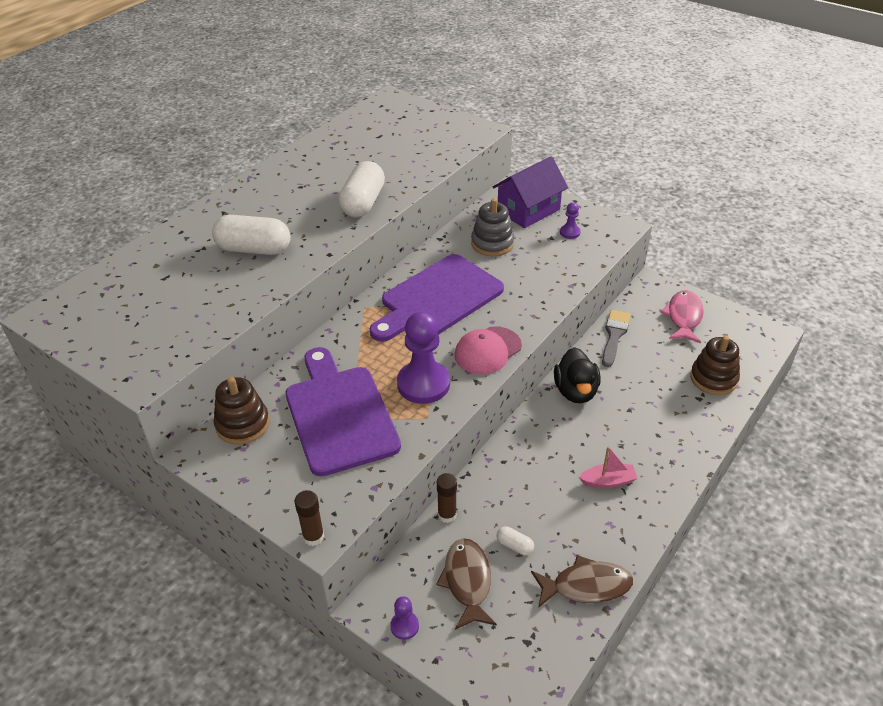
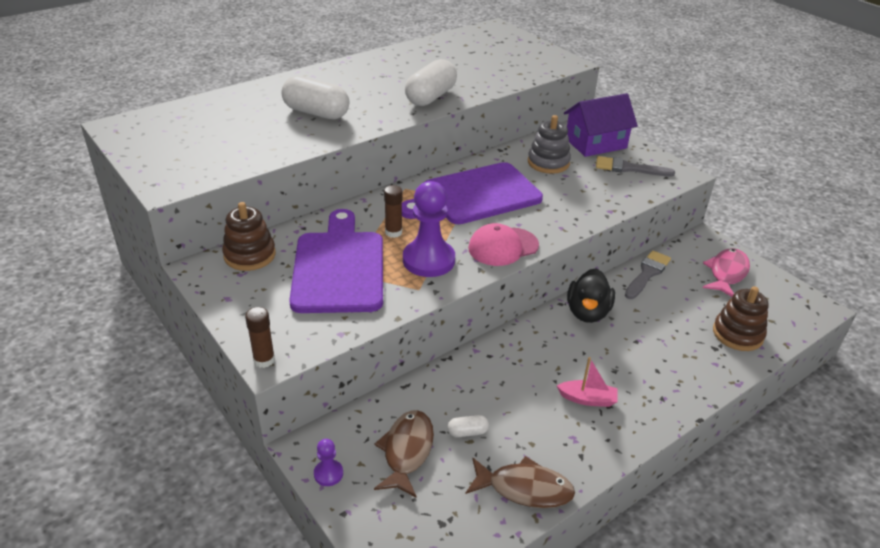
camera: 15 degrees right, 5 degrees down
brown glue stick [437,473,457,523] -> brown glue stick moved to [384,185,403,238]
white capsule [497,526,534,555] -> white capsule turned 60 degrees counterclockwise [447,415,489,437]
purple pawn [560,202,580,239] -> grey brush [596,156,675,177]

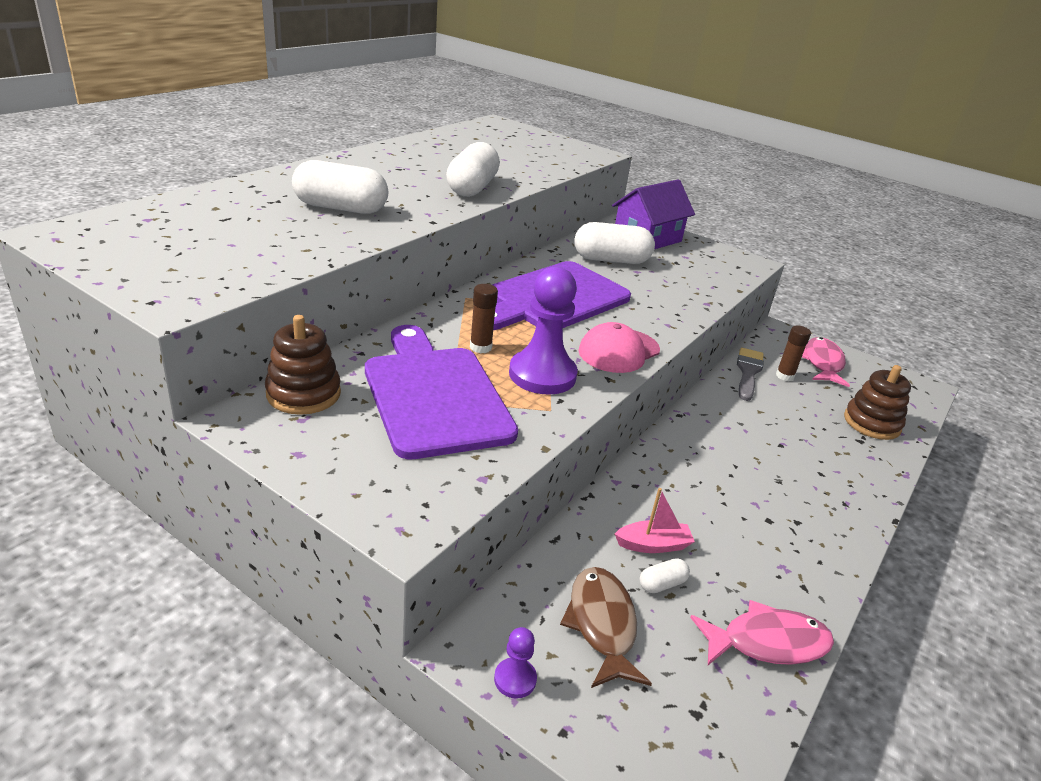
camera: 20 degrees left, 5 degrees down
brown glue stick [245,307,275,368] -> brown glue stick moved to [776,325,811,381]
brown fish [466,456,575,508] -> pink fish [690,600,834,665]
grey stacking toy [528,115,571,174] -> white capsule [574,222,655,264]
pink boat [557,357,618,407] -> pink boat moved to [615,488,695,553]
black duck [567,268,615,323] -> none
grey brush [596,156,675,177] -> none

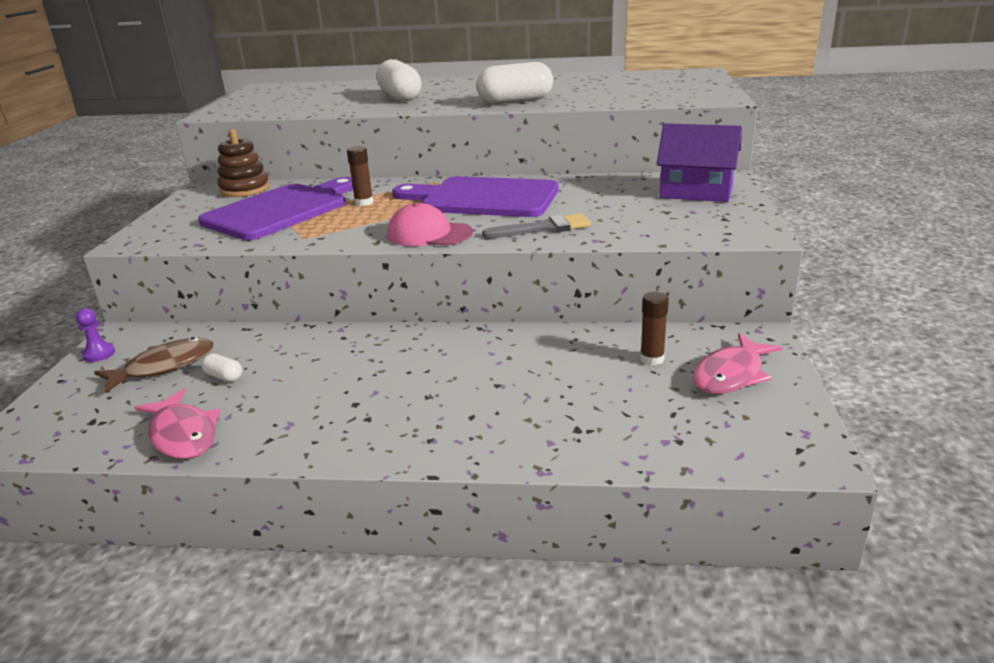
camera: 65 degrees right, 5 degrees down
purple pawn [509,266,578,394] -> none
white capsule [574,222,655,264] -> none
pink boat [615,488,695,553] -> none
grey brush [737,348,764,401] -> grey brush moved to [482,213,591,238]
pink fish [802,337,850,387] -> pink fish turned 150 degrees clockwise [693,333,783,394]
brown stacking toy [844,365,911,440] -> none

